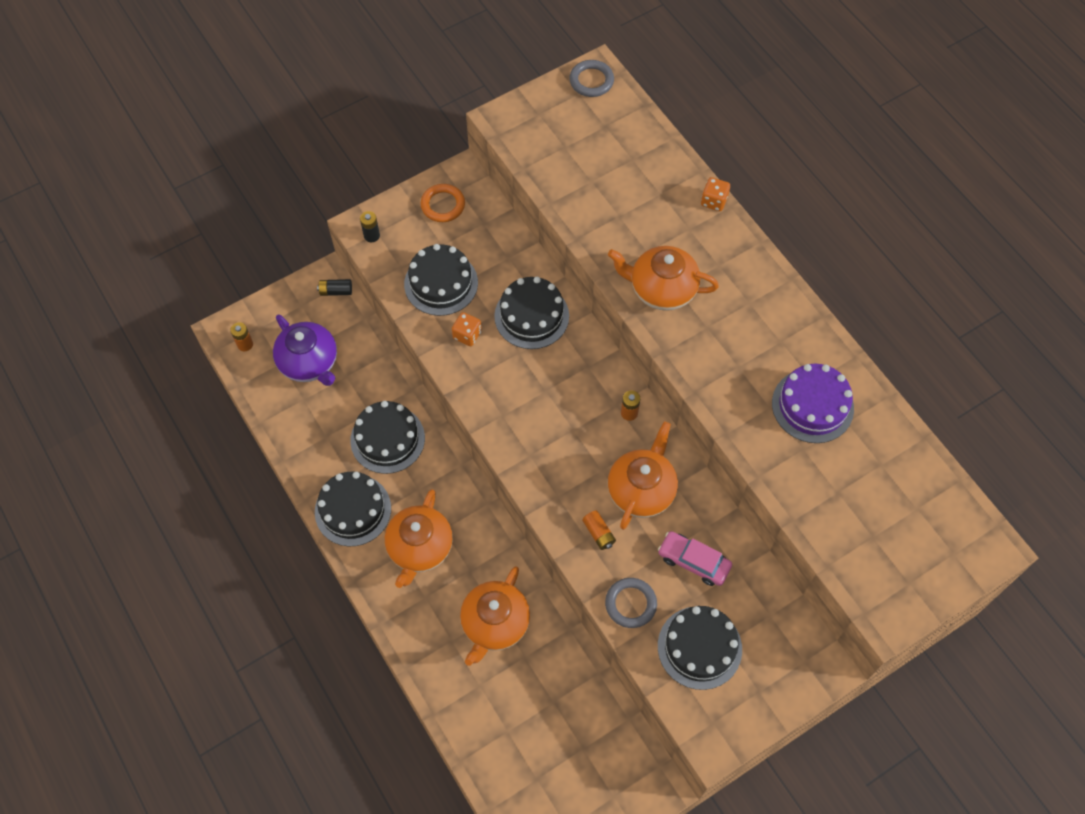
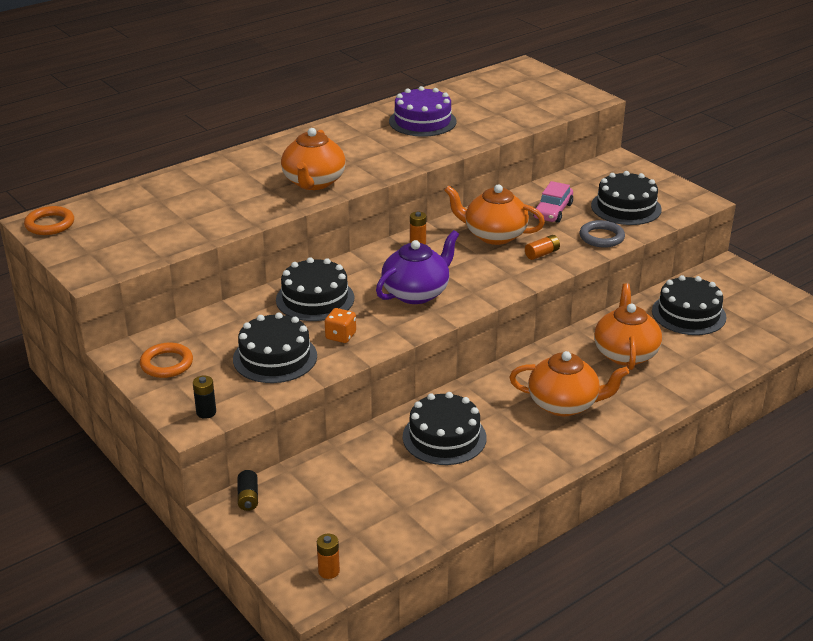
camera: 95 degrees left, 30 degrees down
purple teapot [273,315,337,386] -> purple teapot moved to [376,230,459,304]
black cake [315,472,391,546] -> black cake moved to [652,275,726,335]
orange teapot [460,566,530,666] -> orange teapot turned 105 degrees counterclockwise [594,283,662,370]
grey ring [569,60,614,97] -> orange ring [24,206,74,235]
orange dice [701,177,730,211] -> none

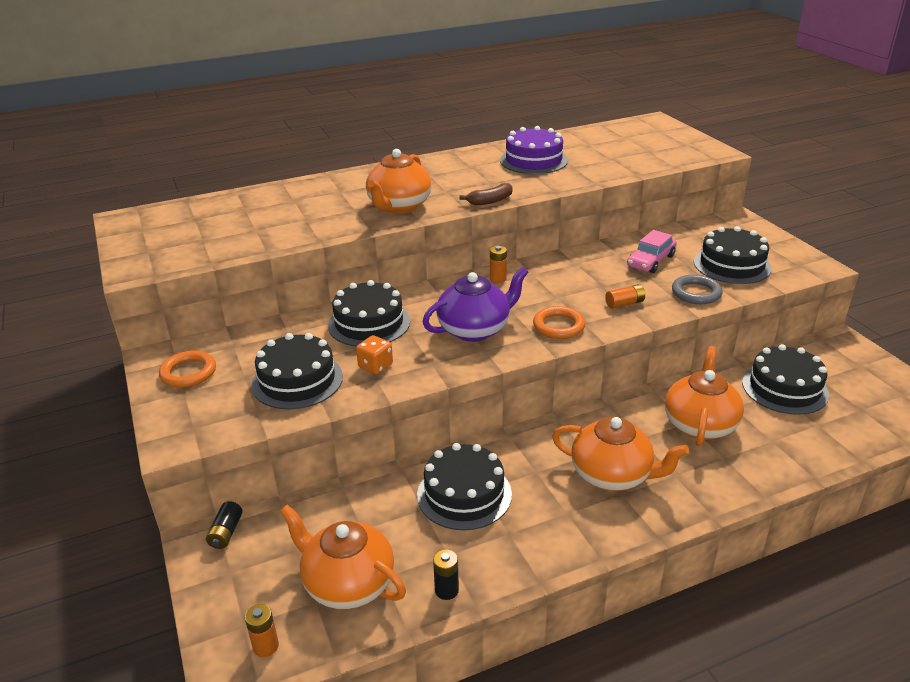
camera: 15 degrees right, 0 degrees up
orange ring [24,206,74,235] -> orange ring moved to [533,306,585,339]
black battery [193,375,216,419] -> black battery moved to [433,549,459,600]
orange teapot [444,185,545,245] -> orange teapot moved to [280,505,406,609]
none -> brown banana [459,183,513,205]

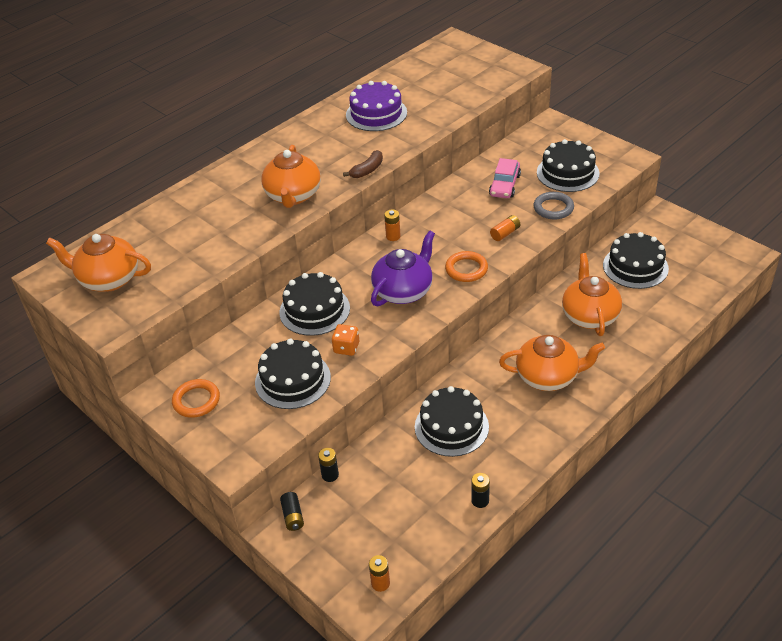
camera: 20 degrees left, 10 degrees up
orange teapot [280,505,406,609] -> orange teapot moved to [46,234,151,292]
none -> black battery [318,448,339,482]

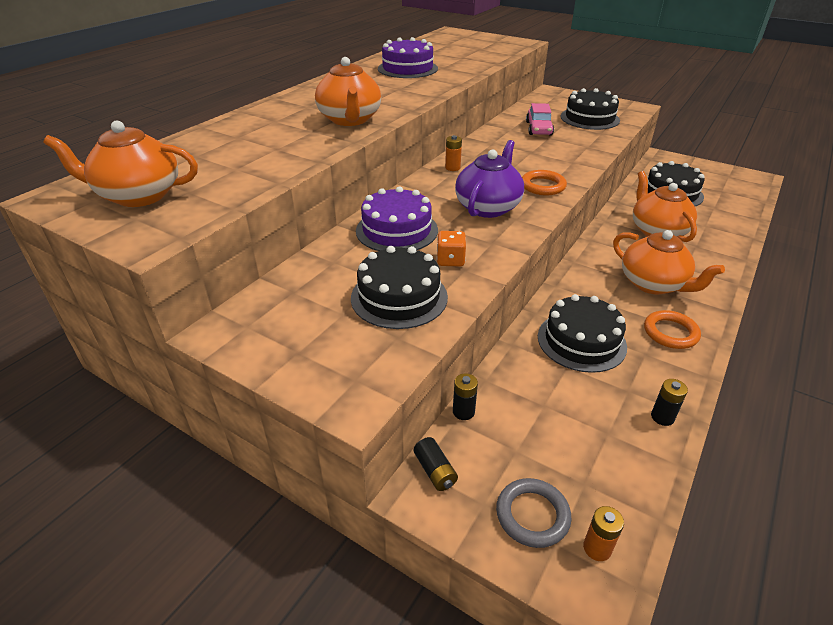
camera: 15 degrees left, 5 degrees down
orange ring [172,379,220,418] -> orange ring moved to [644,310,701,349]
black cake [279,272,350,336] -> purple cake [356,186,438,251]
brown banana [343,150,383,178] -> none
orange battery [490,215,520,241] -> none
orange teapot [499,335,605,391] -> orange teapot turned 60 degrees clockwise [613,230,725,294]
grey ring [533,192,574,220] -> grey ring moved to [496,478,571,548]

